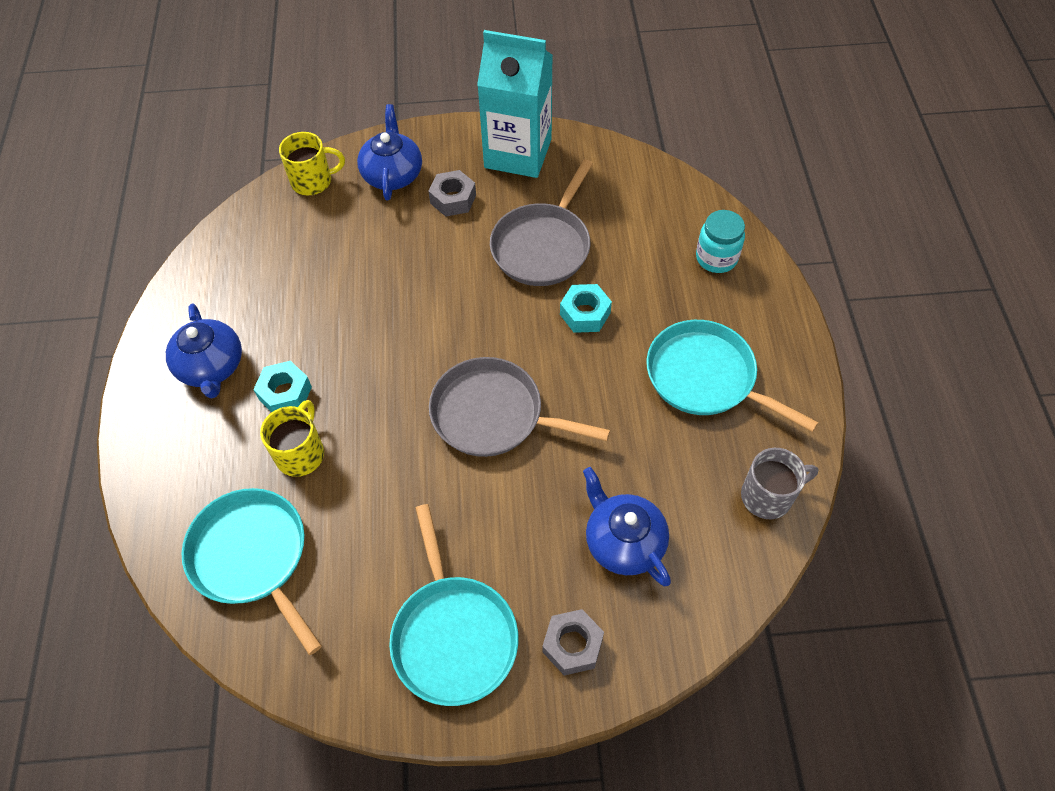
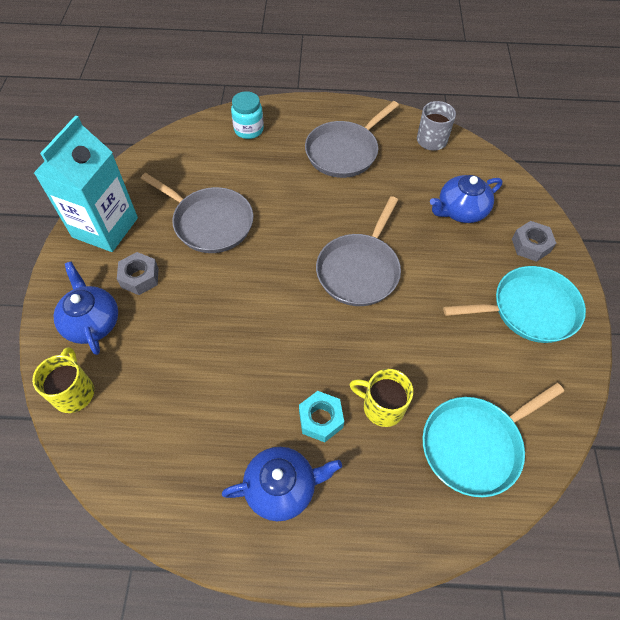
camera: 85 degrees left, 0 degrees up
blue teapot [357,104,422,201] -> blue teapot turned 60 degrees clockwise [53,262,118,355]
turquoise nut [560,284,612,333] -> none
turquoise pan [646,320,819,432] -> grey pan [305,101,399,178]

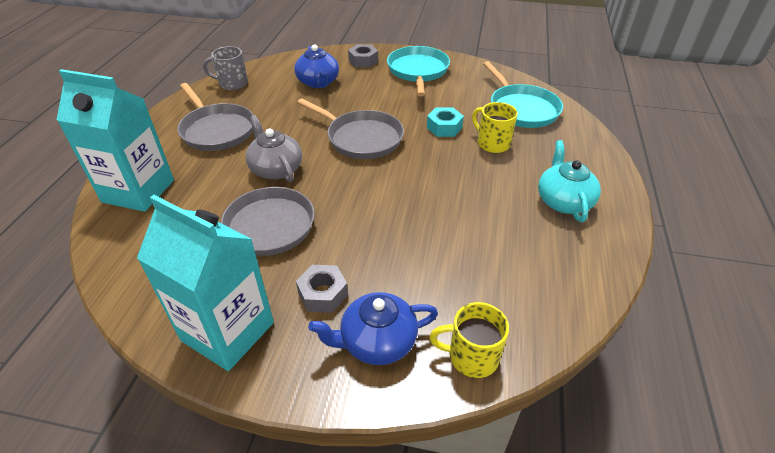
camera: 80 degrees left, 15 degrees down
blue teapot [222,447,342,521] -> turquoise teapot [538,140,601,222]
turquoise jar [231,91,264,139] -> turquoise carton [57,69,174,212]
turquoise nut [299,391,344,442] -> turquoise nut moved to [427,107,464,137]
yellow mug [349,369,413,427] -> yellow mug turned 105 degrees clockwise [472,102,518,153]
none -> grey teapot [245,115,302,182]

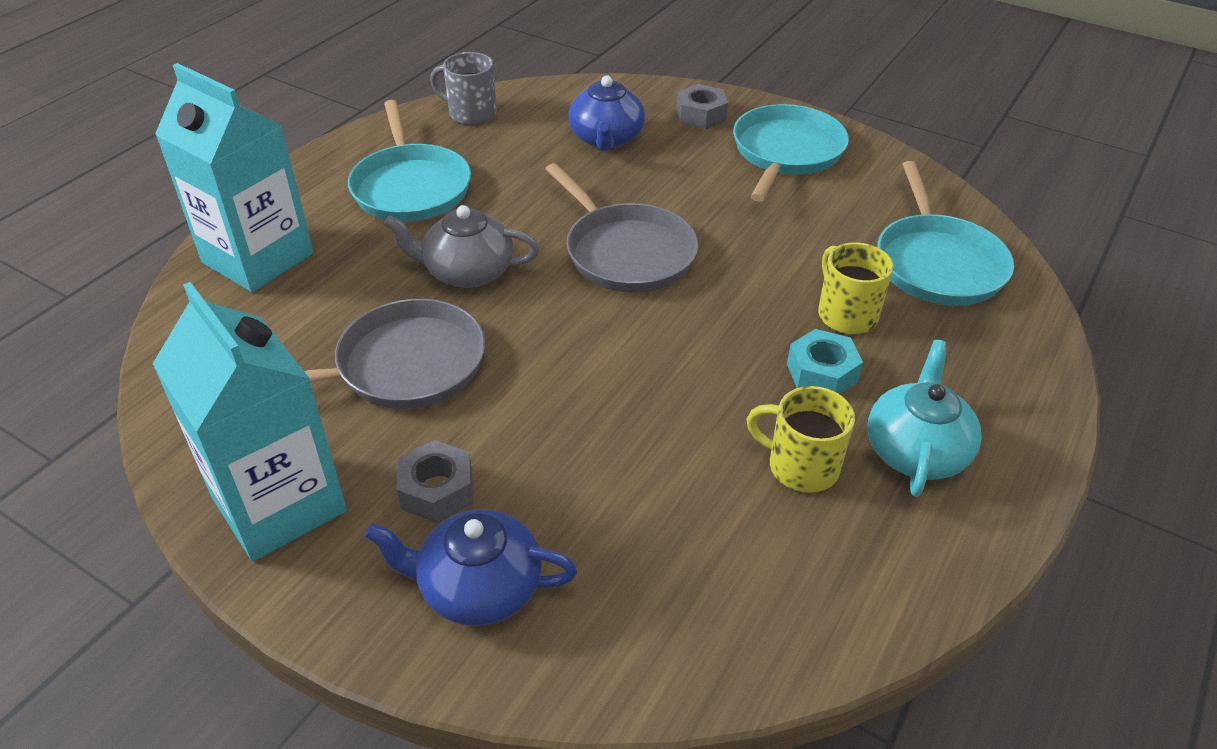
camera: 20 degrees right, 0 degrees up
grey pan [177,83,253,151] -> turquoise pan [348,100,471,222]
grey teapot [245,115,302,182] -> grey teapot turned 75 degrees counterclockwise [384,205,539,288]
turquoise nut [427,107,464,137] -> turquoise nut moved to [787,329,863,394]
yellow mug [429,302,509,378] -> yellow mug moved to [747,386,855,493]

